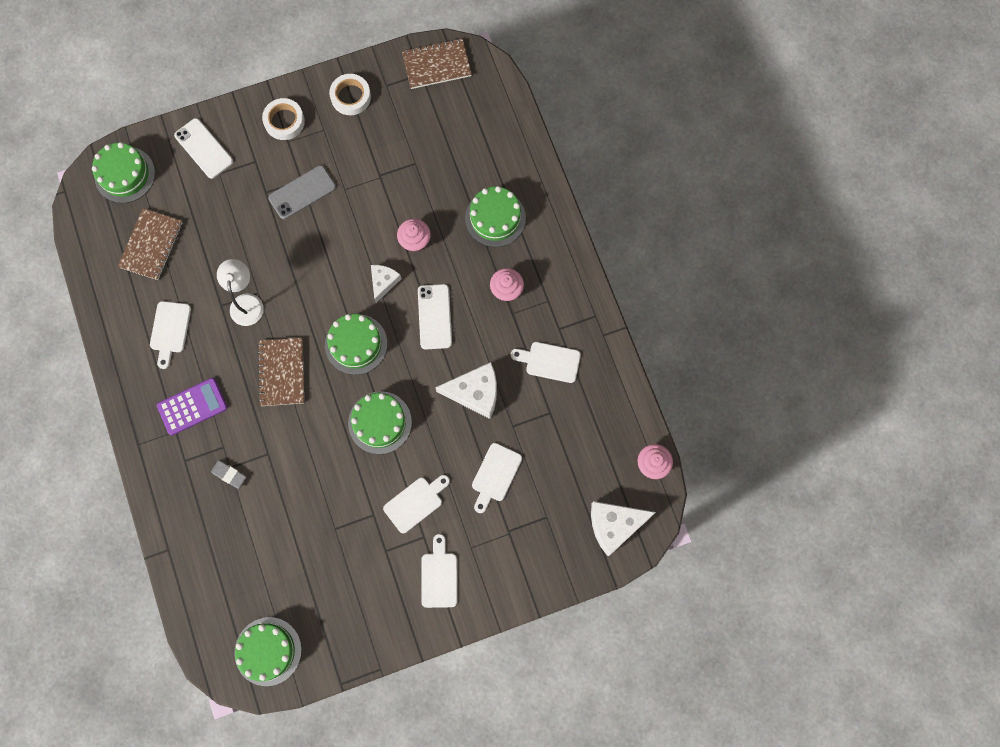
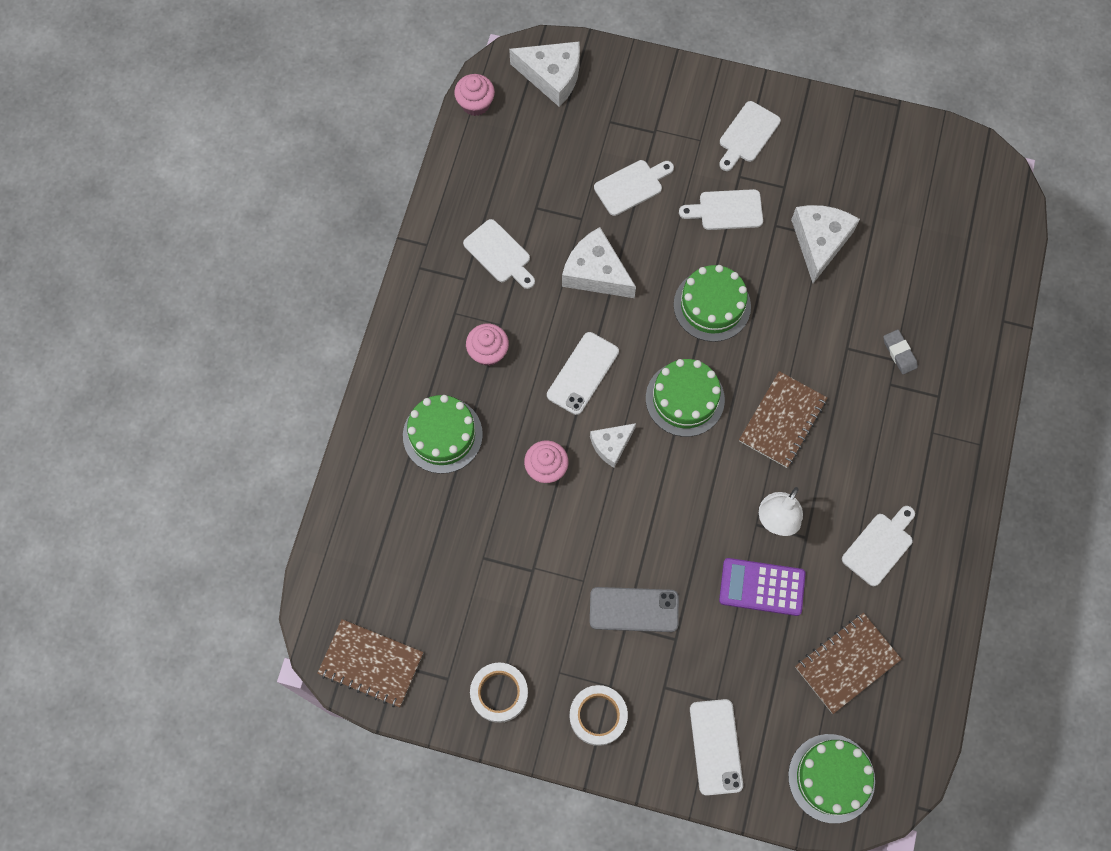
camera: 145 degrees left, 5 degrees down
purple calculator [157,378,228,435] -> purple calculator moved to [719,558,806,616]
green cake [234,617,302,686] -> none
none -> white cheese [791,205,860,283]

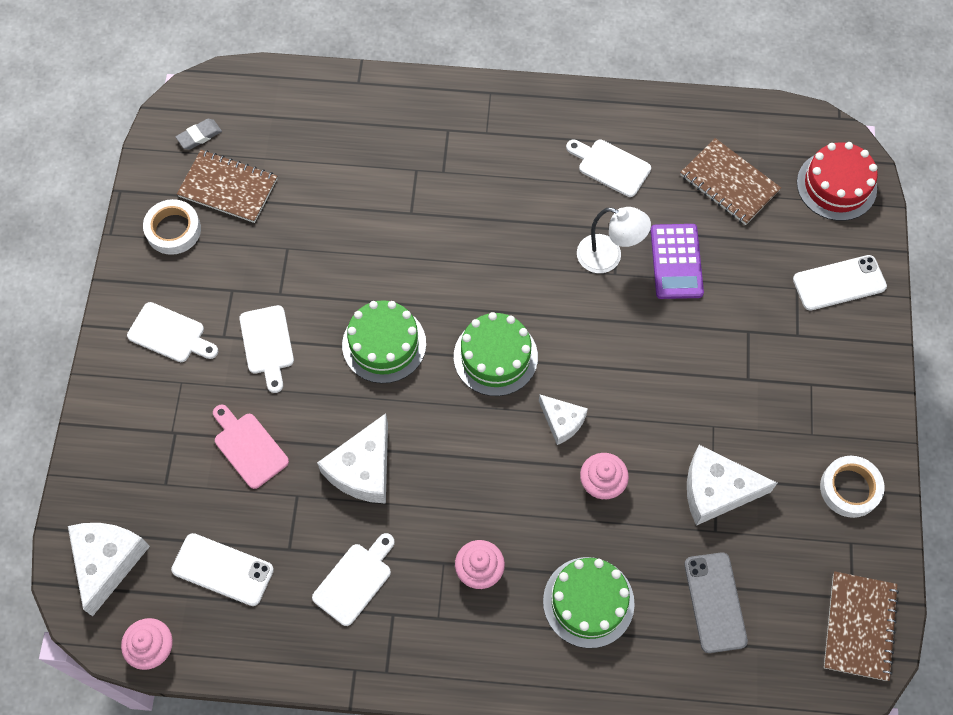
camera: 100 degrees left, 5 degrees down
white phone [547,332,619,415] -> white phone moved to [171,533,274,606]
white tape [569,685,628,746] -> white tape moved to [143,199,201,255]
grey phone [590,587,679,632] -> grey phone moved to [684,552,748,653]
white cutting board [594,160,674,216] -> pink cutting board [213,405,289,489]
brown notebook [739,371,827,468] -> brown notebook moved to [177,150,277,223]
green cake [788,734,875,823] -> red cake [797,142,878,221]
white cheese [791,205,860,283] -> white cheese moved to [687,445,777,526]
grey eraser [883,330,918,374] -> grey eraser moved to [176,119,222,150]

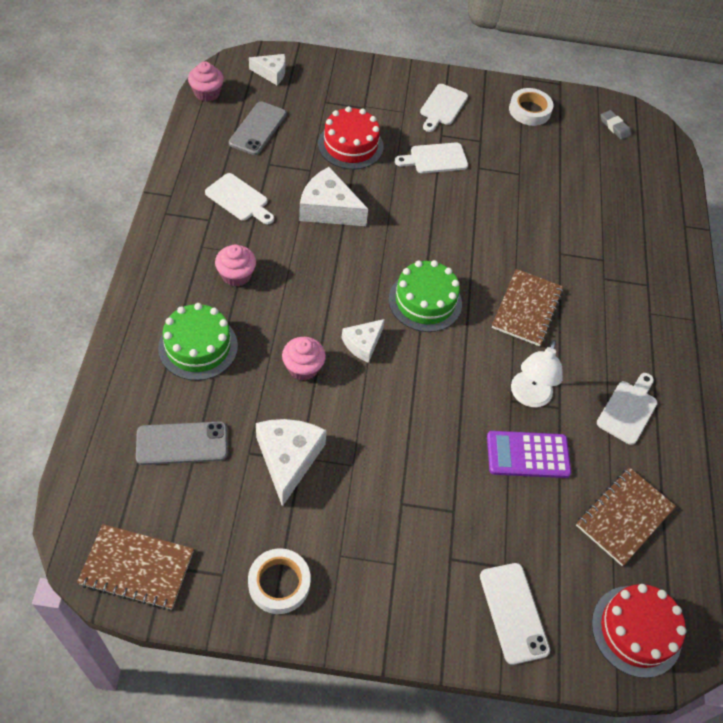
camera: 85 degrees right, 10 degrees down
white cheese [68,523,150,616] -> white cheese [249,54,285,85], size x0.61
white phone [171,533,274,606] -> grey phone [229,102,287,155]
brown notebook [177,150,277,223] -> brown notebook moved to [492,269,563,346]
pink cutting board [213,405,289,489] -> red cake [318,106,384,170]
green cake [342,300,426,383] -> none

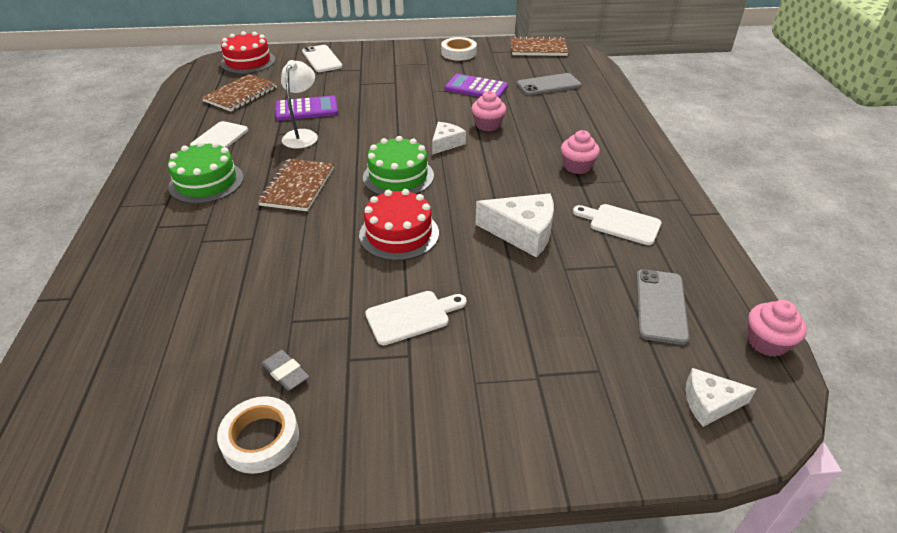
camera: 175 degrees right, 15 degrees down
green cake [158,303,238,380] -> green cake moved to [168,141,244,204]
white cheese [256,419,327,507] -> purple calculator [445,74,508,98]
red cake [318,106,384,170] -> red cake moved to [359,189,439,261]
white cutting board [420,84,468,132] -> none
grey eraser [601,110,631,140] -> grey eraser moved to [261,350,309,391]

